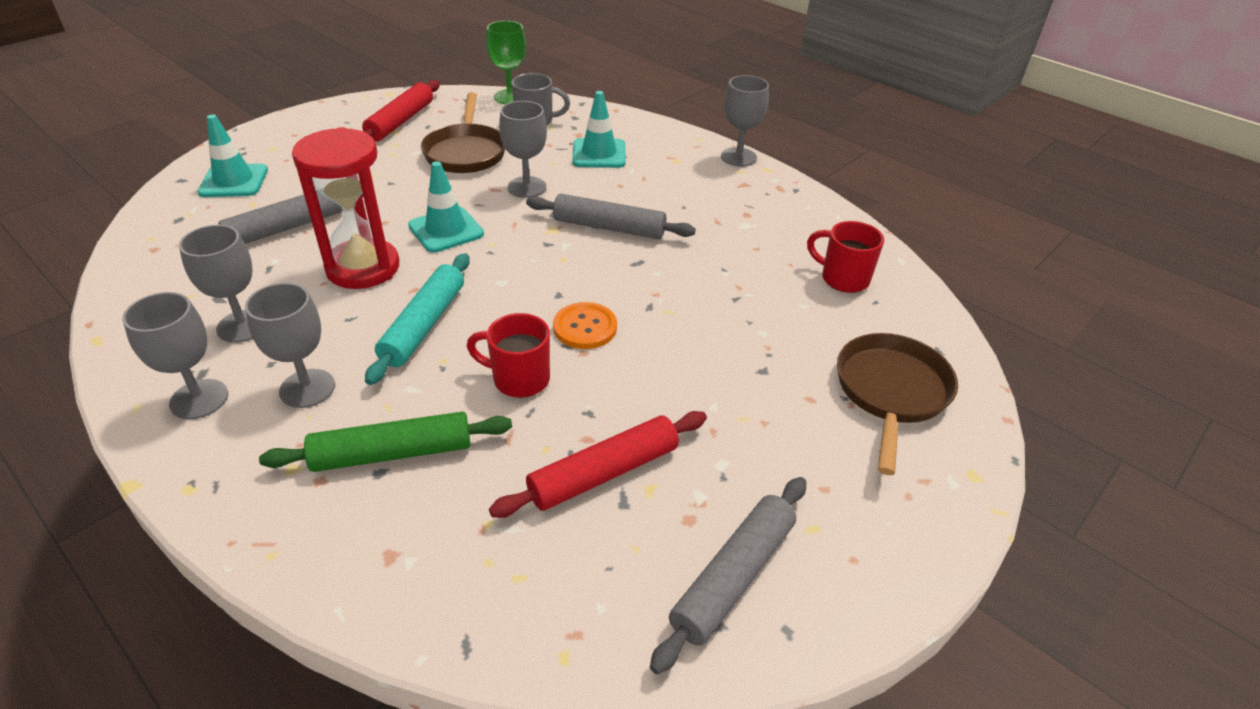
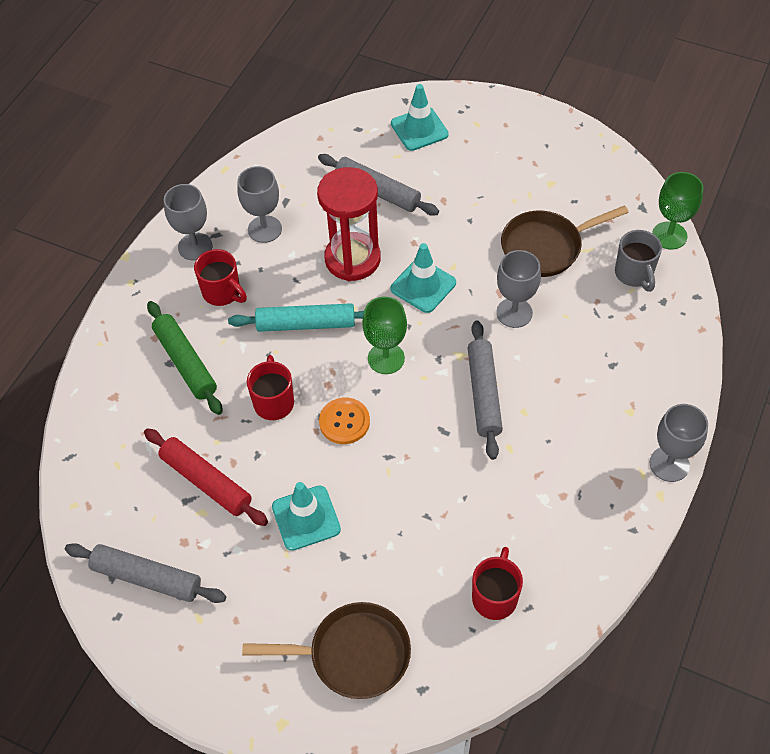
camera: 75 degrees right, 15 degrees up
grey goblet [245,283,335,408] -> red mug [194,249,247,306]
red rolling pin [362,80,440,141] -> none
turquoise traffic cone [572,91,626,168] -> turquoise traffic cone moved to [272,482,341,551]
none -> green goblet [362,297,407,374]

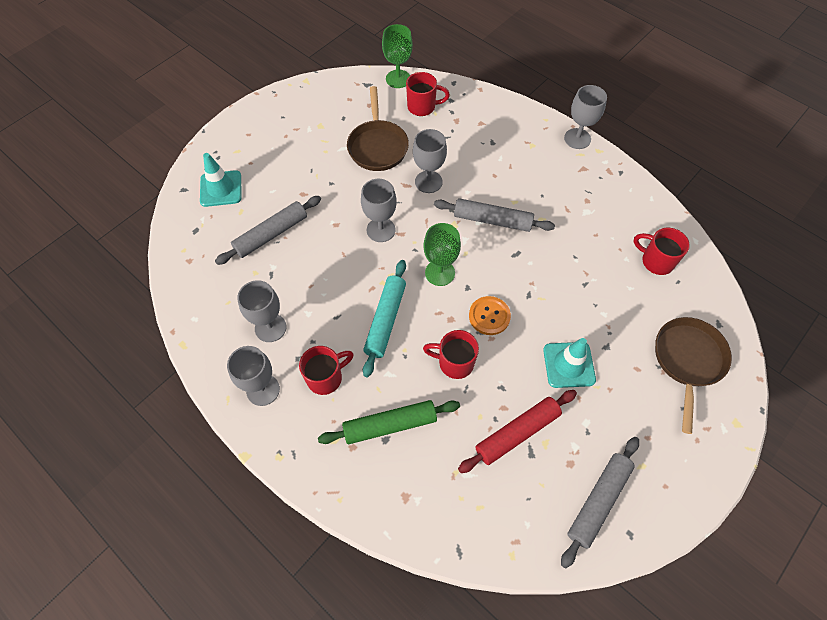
camera: 75 degrees left, 5 degrees up
red hourglass [317,167,381,281] -> none
turquoise traffic cone [390,243,456,313] -> grey goblet [361,179,397,242]
grey mug [615,230,662,292] -> red mug [406,72,450,116]

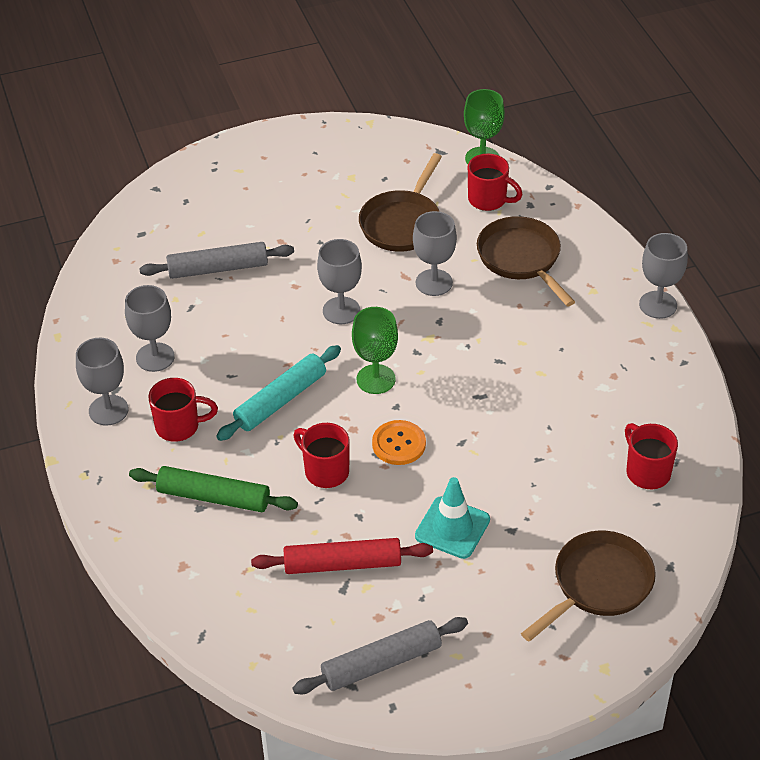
camera: 30 degrees right, 15 degrees down
turquoise traffic cone [200,153,241,207] -> none
grey rolling pin [434,198,555,232] -> none
none -> brown pan [477,216,575,306]

